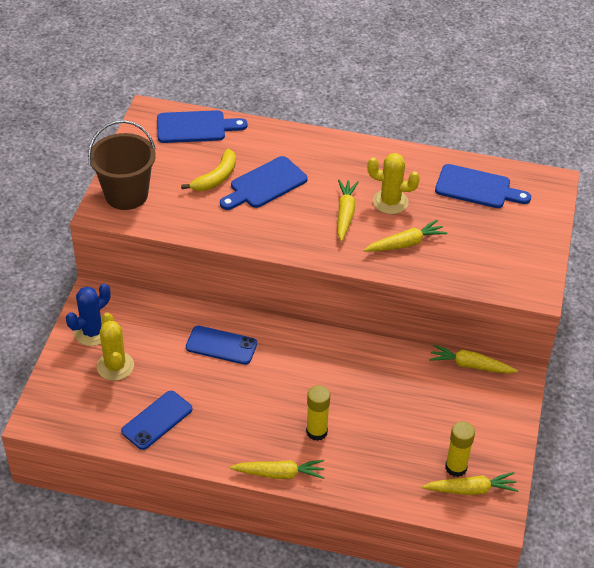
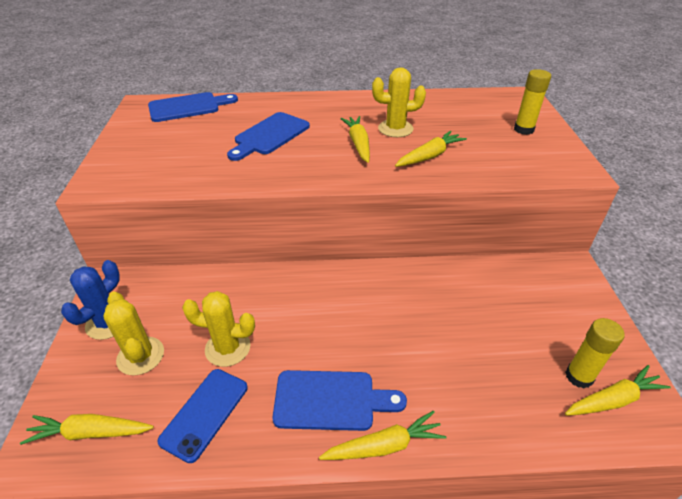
camera: 15 degrees left, 5 degrees down
brown bucket [88,120,156,210] -> none
yellow banana [181,149,236,191] -> none
blue phone [186,326,257,365] -> none
yellow glue stick [306,385,330,441] -> yellow glue stick moved to [514,69,551,135]
yellow carrot [429,344,518,374] -> yellow carrot moved to [20,414,154,445]
blue cutting board [435,164,531,208] -> blue cutting board moved to [273,370,407,431]
none -> yellow cactus [182,291,255,367]

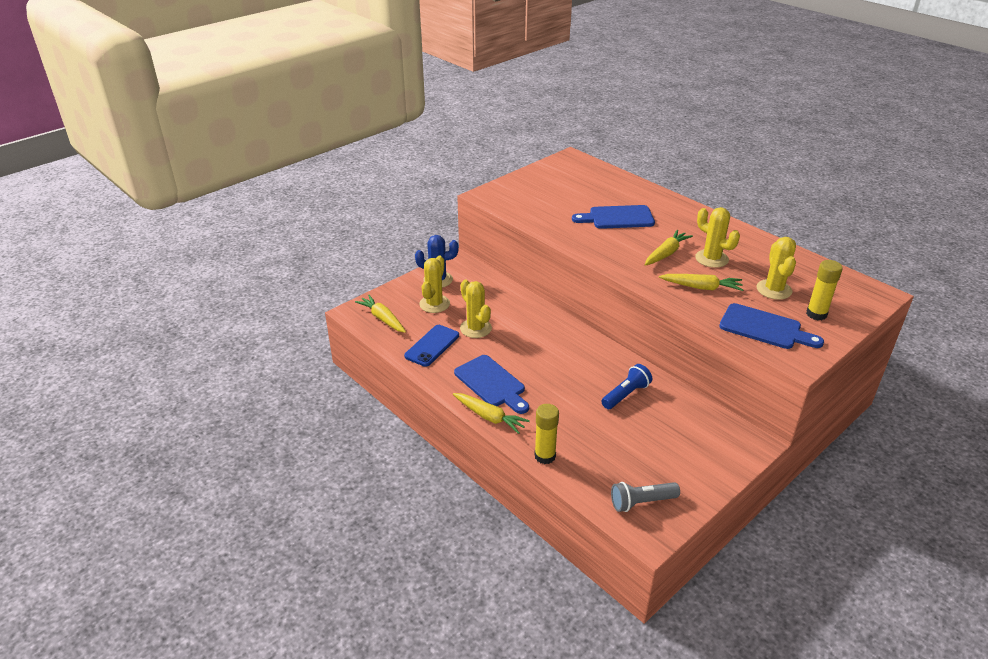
camera: 50 degrees right, 5 degrees down
blue cutting board [148,92,238,122] -> blue cutting board moved to [719,303,824,349]
blue phone [157,369,248,463] -> blue phone turned 45 degrees counterclockwise [404,325,459,367]
yellow glue stick [565,318,624,389] -> yellow glue stick moved to [534,404,559,464]
yellow carrot [565,365,671,416] -> grey flashlight [611,482,680,512]
none -> blue flashlight [601,364,652,409]
none -> yellow cactus [756,237,796,300]

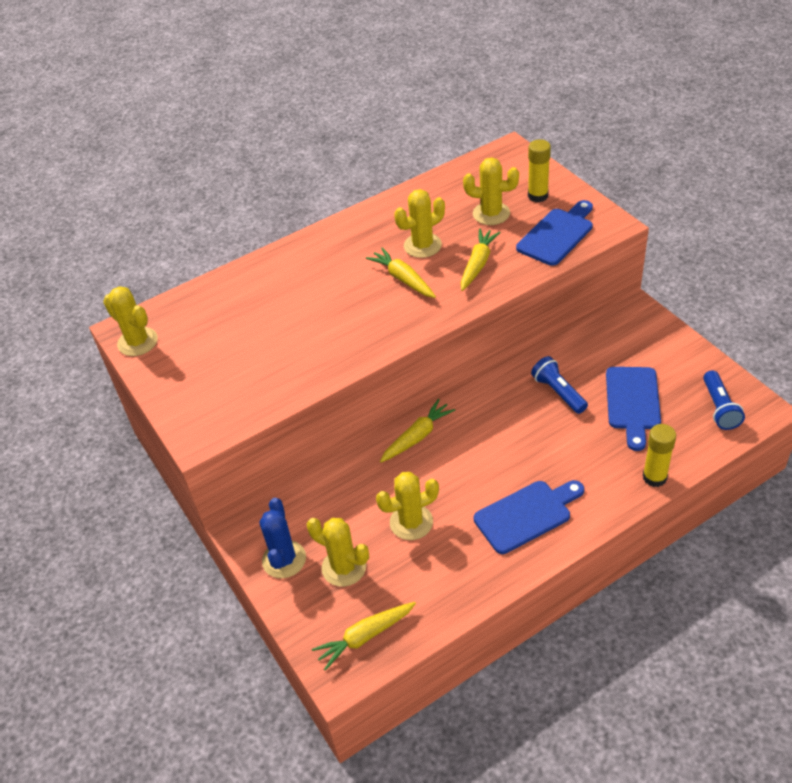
camera: 75 degrees left, 10 degrees up
blue phone [404,325,459,367] -> none
yellow carrot [453,393,530,434] -> yellow carrot moved to [380,399,455,463]
blue cutting board [572,205,655,229] -> blue cutting board moved to [606,367,661,451]
grey flashlight [611,482,680,512] -> blue flashlight [703,370,745,430]
none -> yellow cactus [103,286,158,356]

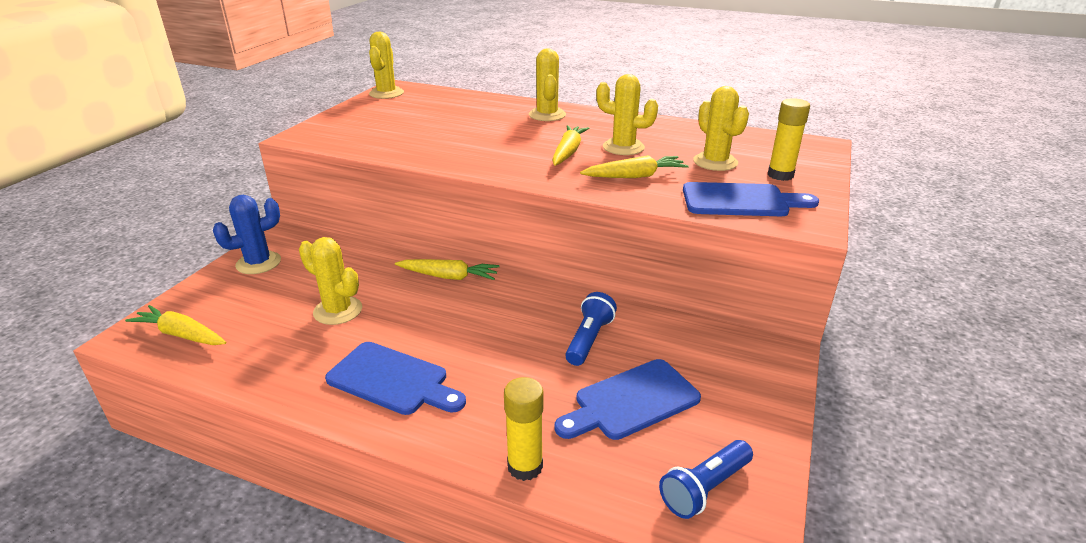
camera: 50 degrees right, 15 degrees down
yellow cactus [307,518,369,587] -> yellow cactus moved to [529,48,566,121]

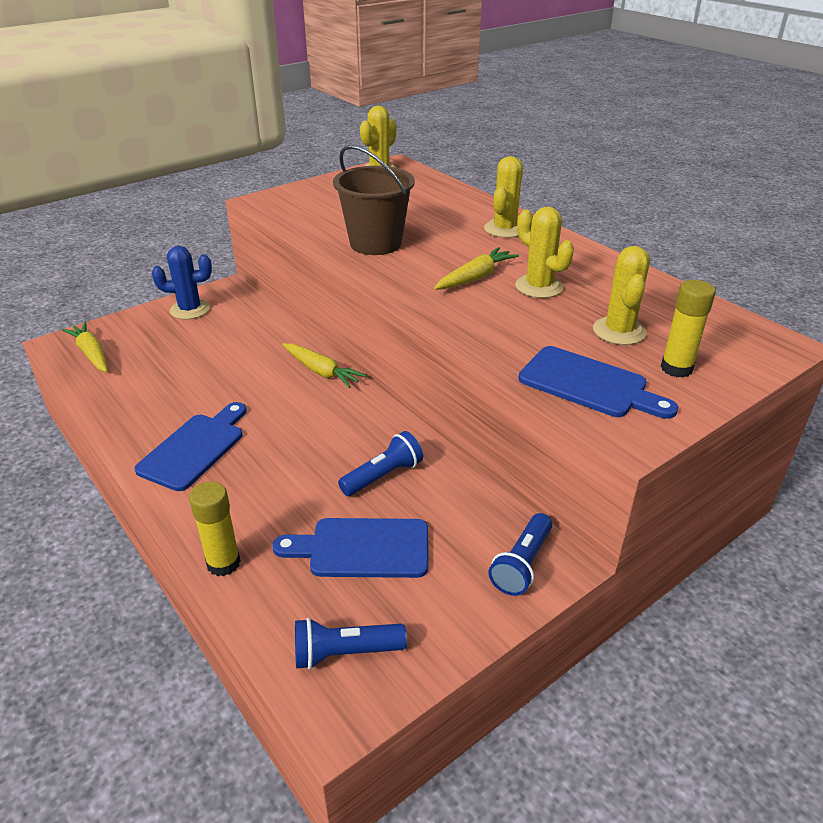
camera: 30 degrees right, 5 degrees up
yellow cactus [299,237,362,325] -> none
blue cutting board [325,342,466,415] -> blue cutting board turned 120 degrees counterclockwise [134,402,246,491]
yellow carrot [580,155,689,178] -> none
none -> brown bucket [333,145,415,255]
none -> blue flashlight [489,513,552,596]

